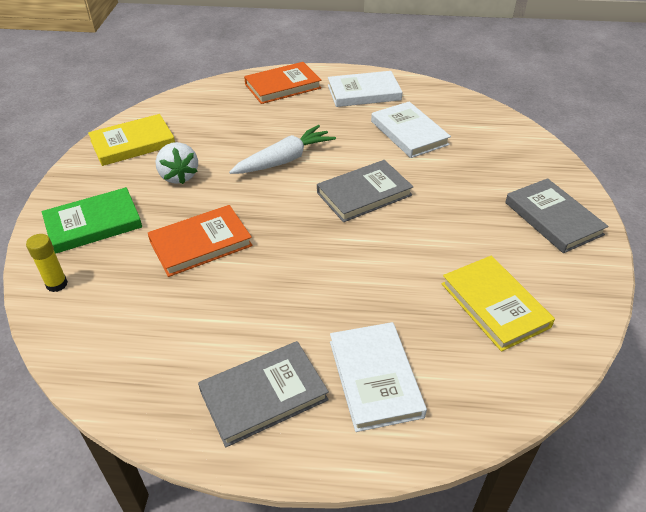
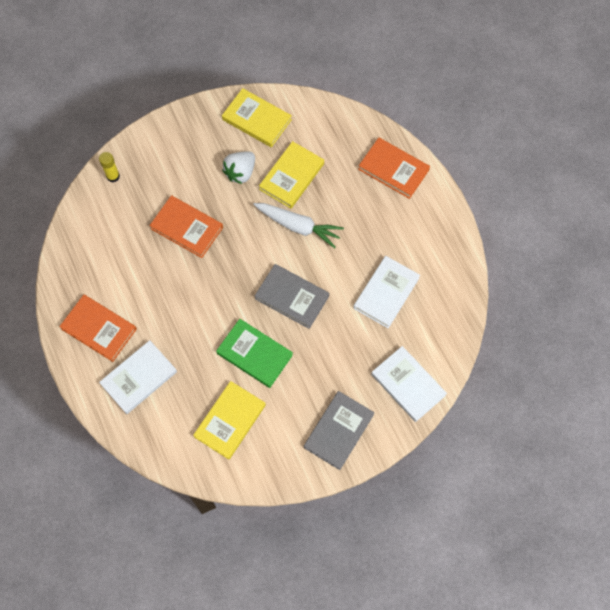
camera: 60 degrees right, 25 degrees up
green book [42,187,142,254] -> green book moved to [216,319,293,388]
grey book [198,341,329,447] -> orange book [59,295,137,362]
white book [328,71,402,107] -> white book moved to [371,346,447,422]
none -> yellow book [259,141,324,209]

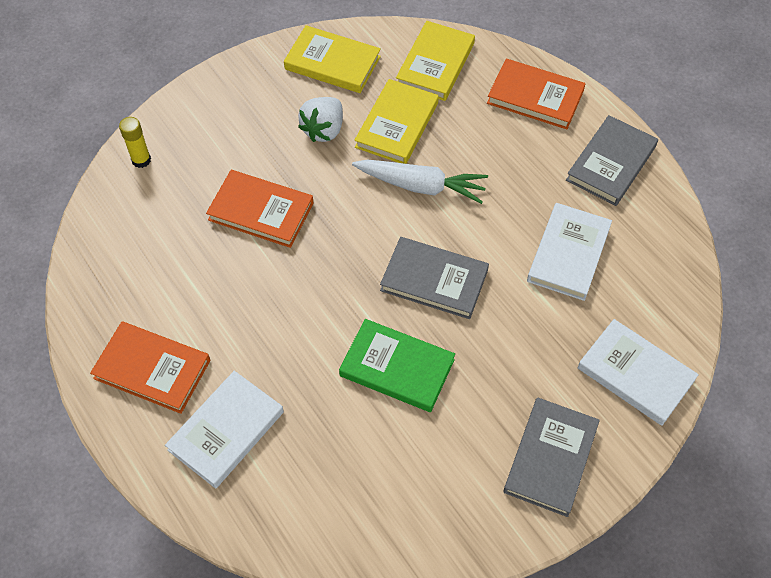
camera: 10 degrees left, 10 degrees down
yellow book [193,381,266,460] -> yellow book moved to [396,21,475,101]
none -> grey book [566,115,658,206]

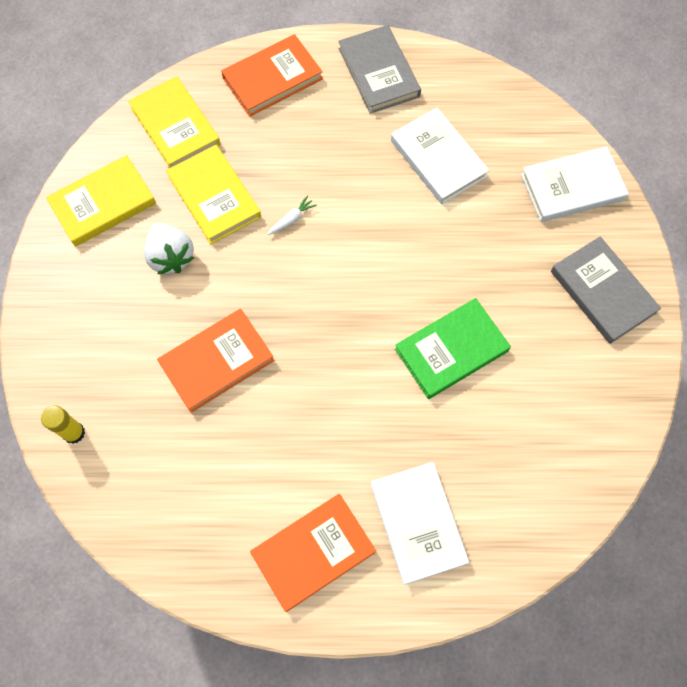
camera: 55 degrees left, 10 degrees up
white carrot [352,160,488,204] -> white carrot [267,196,317,235], size x0.42
grey book [380,237,489,319] -> none

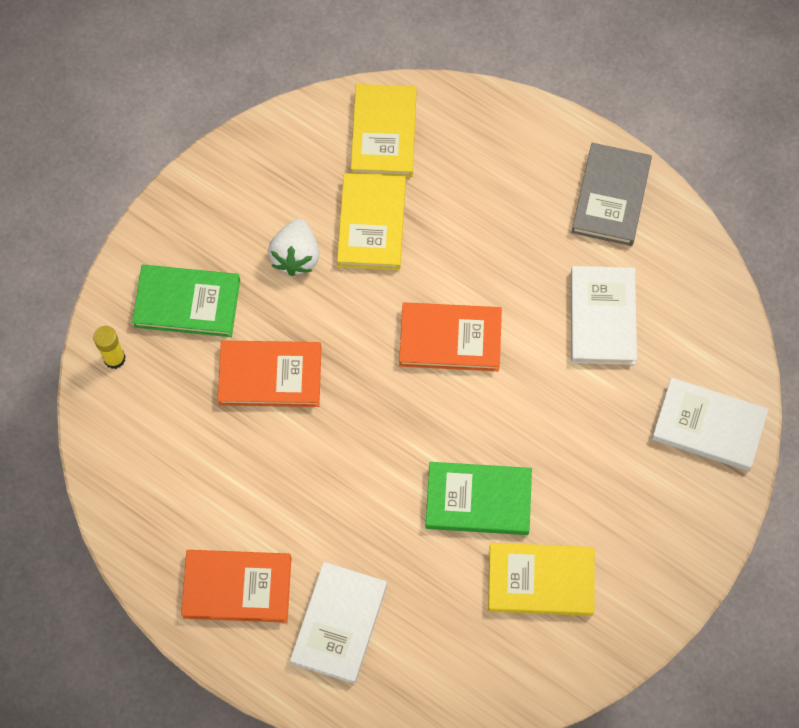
camera: 35 degrees right, 0 degrees up
yellow book [46,155,156,247] -> yellow book moved to [488,543,595,616]
orange book [221,34,323,117] -> orange book moved to [399,302,502,371]
white carrot [267,196,317,235] -> none
grey book [551,236,661,344] -> none
none -> green book [132,265,240,337]

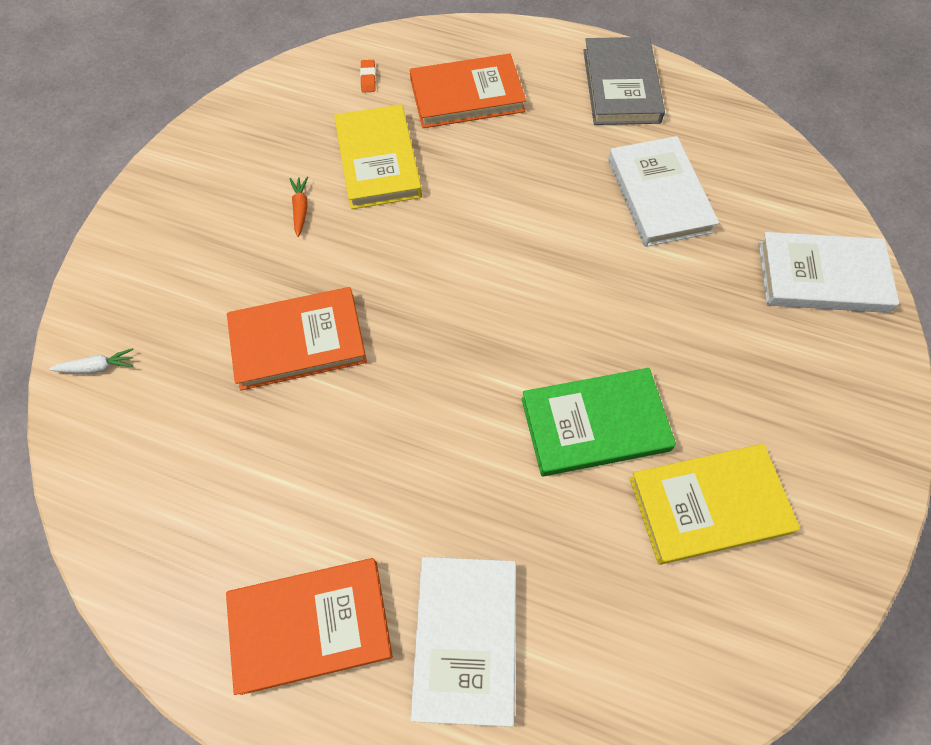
camera: 15 degrees left, 5 degrees down
yellow glue stick [93,326,125,369] -> white carrot [49,348,134,373]
green book [132,265,240,337] -> none
white strawberry [268,219,319,276] -> orange carrot [290,177,308,237]
yellow book [351,84,417,178] -> orange eraser [360,60,376,93]
orange book [399,302,502,371] -> orange book moved to [410,54,526,128]

